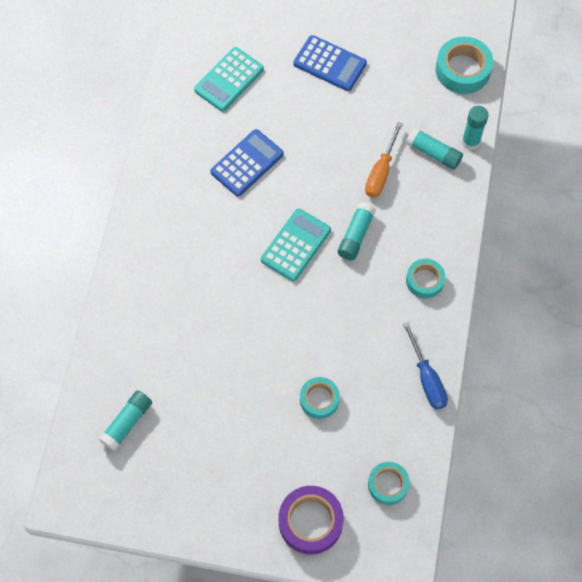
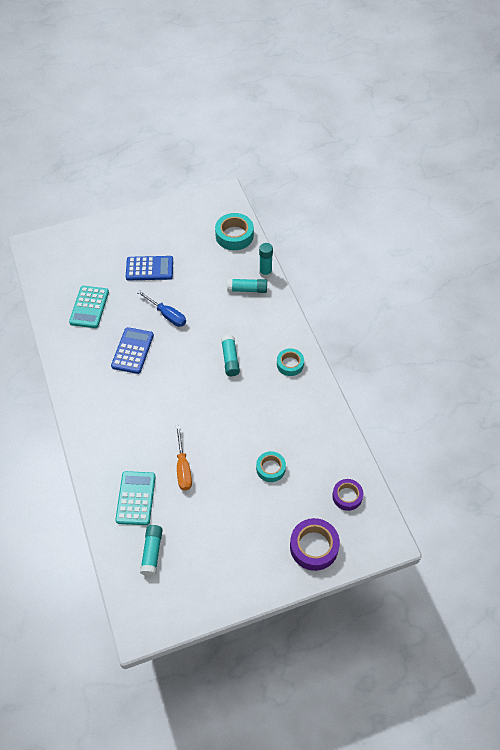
camera: 30 degrees left, 10 degrees down
turquoise calculator [261,209,331,281] -> turquoise calculator moved to [115,471,156,525]
orange screwdriver [365,122,403,198] -> orange screwdriver moved to [176,426,192,490]
turquoise tape [368,462,410,505] -> purple tape [332,479,363,511]
blue screwdriver [403,322,448,410] -> blue screwdriver moved to [137,290,186,327]

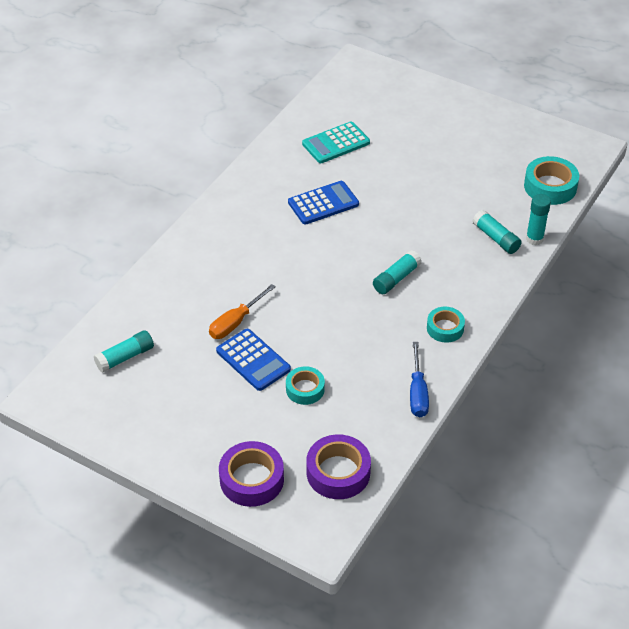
camera: 50 degrees right, 10 degrees down
turquoise calculator [115,471,156,525] -> none
blue calculator [126,256,173,281] -> blue calculator moved to [216,329,291,391]
blue screwdriver [137,290,186,327] -> blue screwdriver moved to [410,342,429,417]
purple tape [332,479,363,511] -> purple tape [307,434,371,499], size x1.56

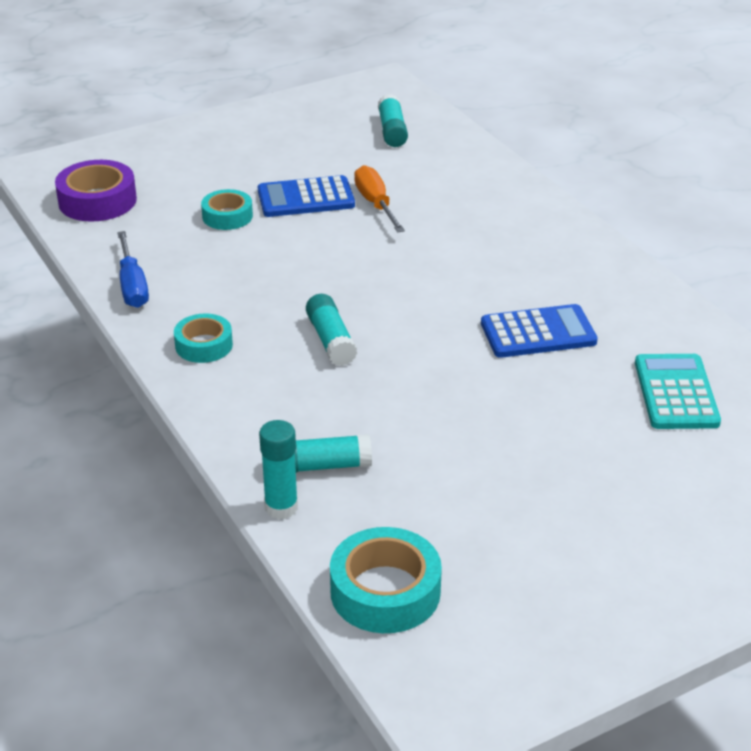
camera: 120 degrees right, 10 degrees down
purple tape [219,441,284,507] -> none
blue calculator [288,181,359,225] -> blue calculator turned 105 degrees counterclockwise [481,304,598,358]
blue screwdriver [410,342,429,417] -> blue screwdriver turned 135 degrees counterclockwise [117,231,149,308]

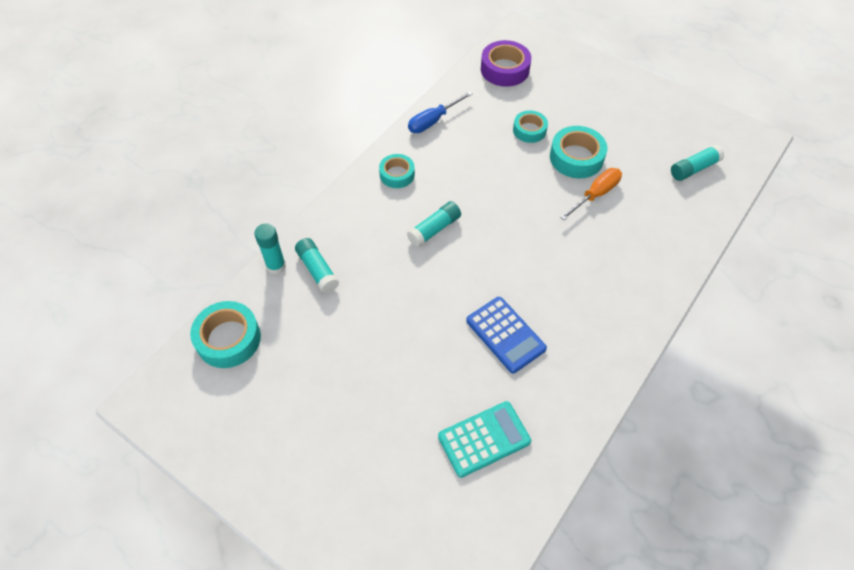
camera: 65 degrees right, 20 degrees up
blue calculator [258,175,355,217] -> turquoise tape [550,126,607,178]

